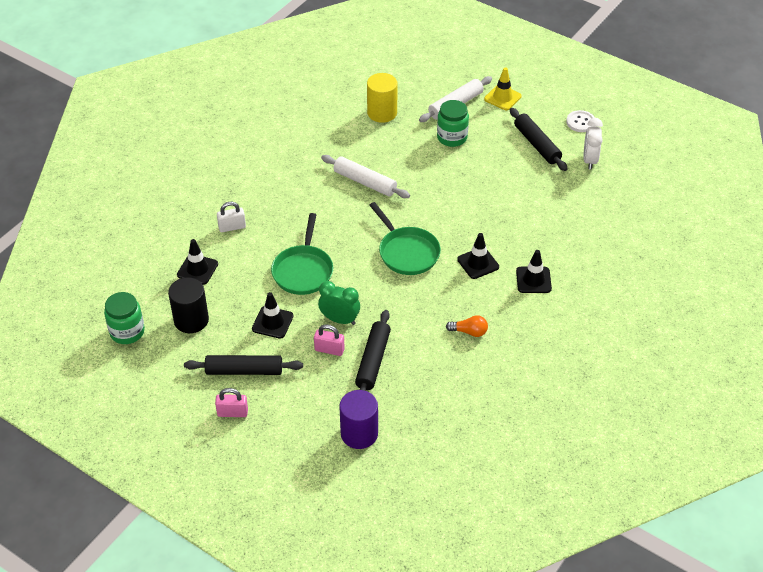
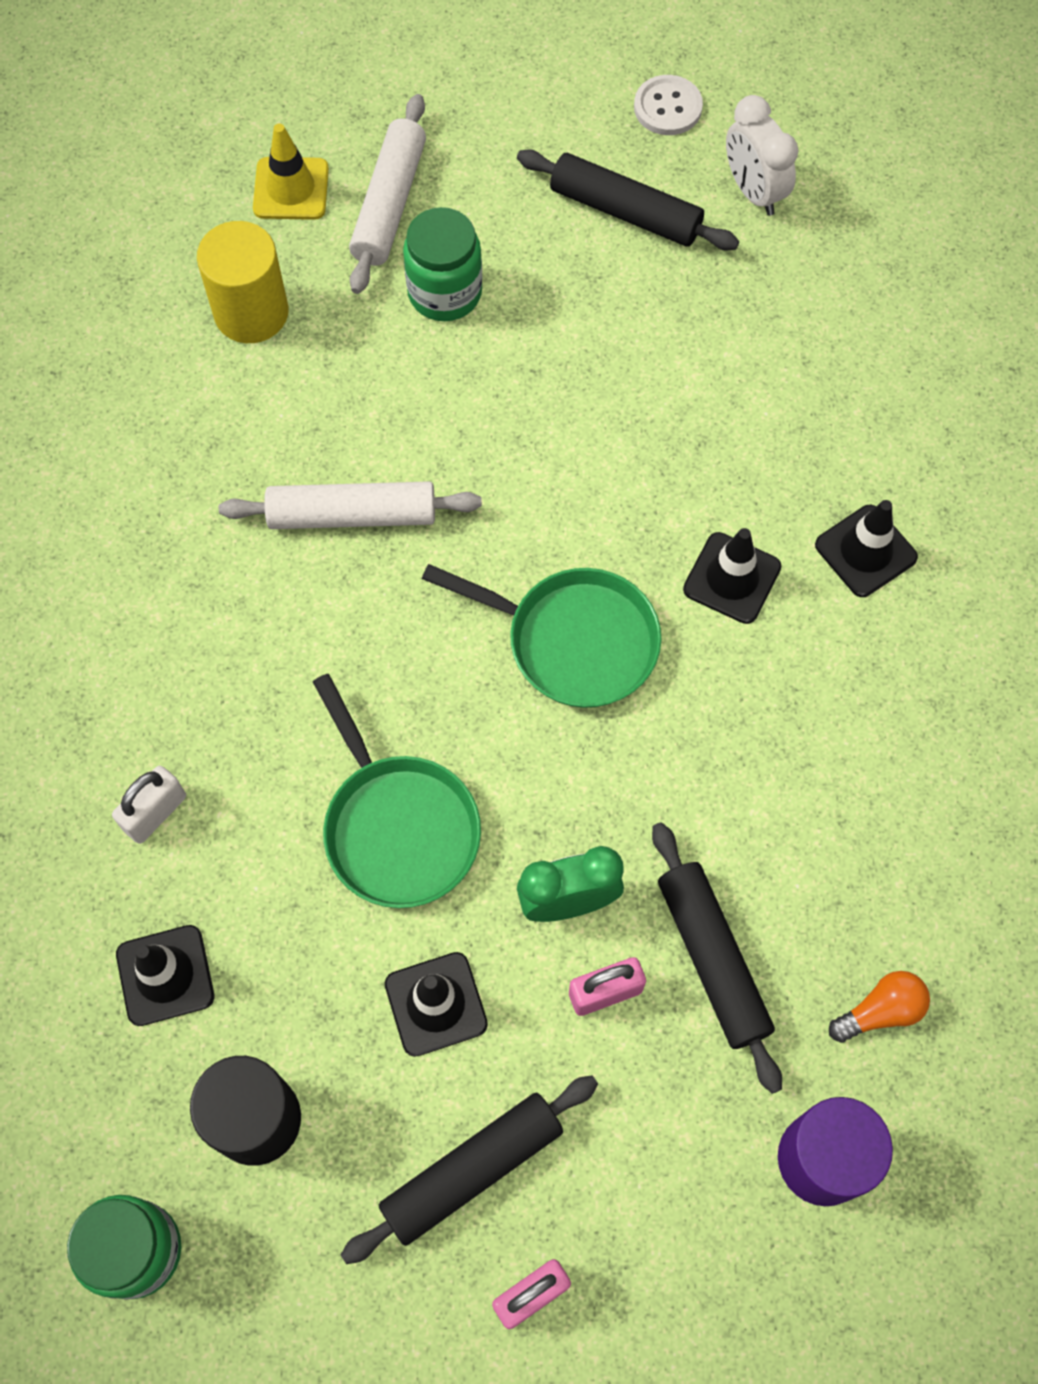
camera: 35 degrees left, 20 degrees up
orange light bulb [446,315,488,337] -> orange light bulb moved to [829,971,930,1043]
yellow traffic cone [484,67,522,110] -> yellow traffic cone moved to [253,123,329,220]

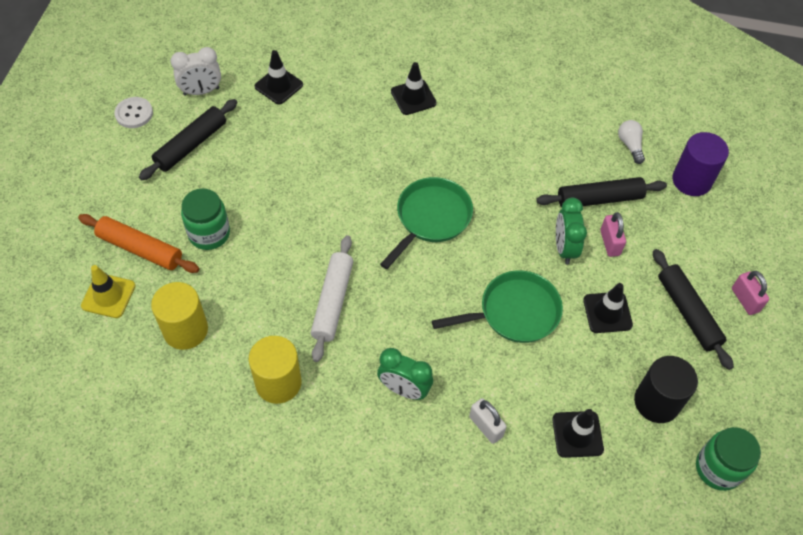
camera: 80 degrees left, 10 degrees down
white rolling pin [349,94,426,294] -> orange rolling pin [78,214,199,273]
black traffic cone [683,528,782,624] -> black traffic cone moved to [255,50,303,104]
orange light bulb [829,971,930,1043] -> white light bulb [618,120,645,164]
none -> yellow cylinder [249,336,301,404]
none -> green clock [377,348,433,400]

